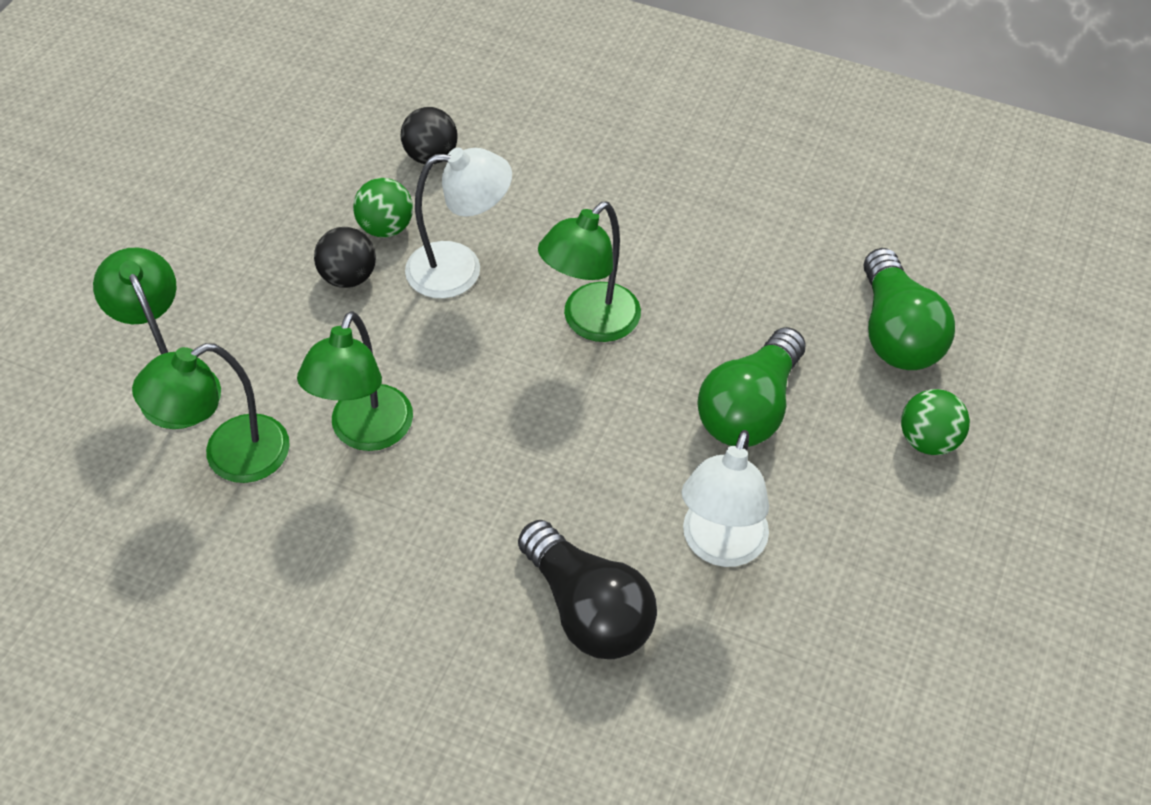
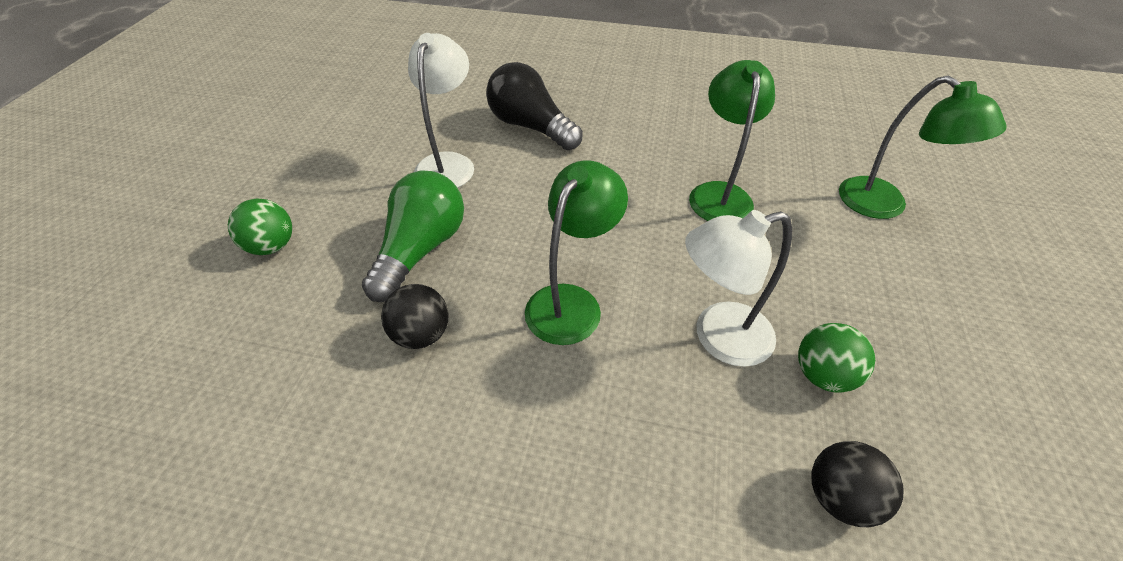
camera: 170 degrees right, 5 degrees down
green lamp [132,343,290,483] -> none
black ball [314,227,376,288] -> black ball moved to [381,284,449,349]
green light bulb [864,248,955,370] -> none

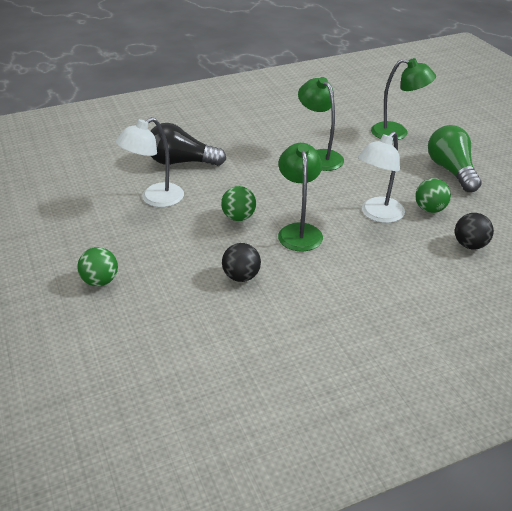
camera: 35 degrees left, 10 degrees down
green light bulb [362,171,464,302] -> green light bulb moved to [428,125,482,192]
white lamp [408,33,474,188] -> white lamp turned 105 degrees counterclockwise [116,117,184,207]
none -> green ball [221,186,256,221]

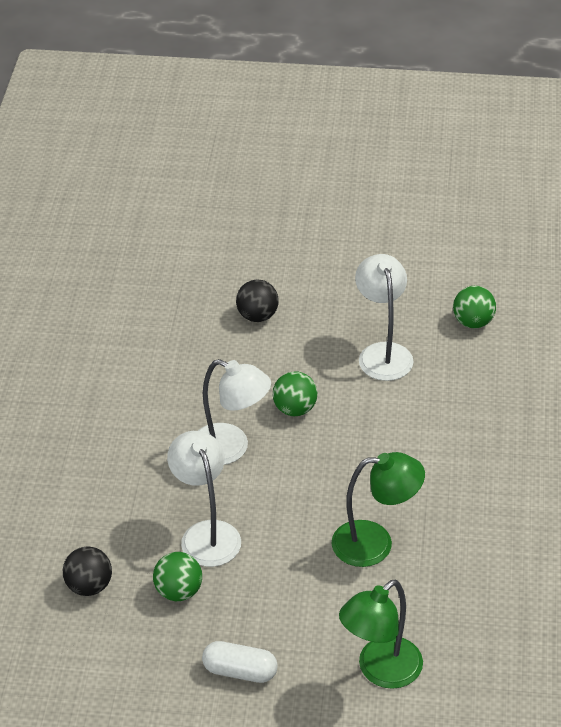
camera: 120 degrees right, 5 degrees up
green ball [77,247,118,287] -> green ball moved to [453,286,496,328]
black light bulb [151,123,226,166] -> none
black ball [222,243,261,282] -> black ball moved to [236,280,279,322]
green lamp [278,143,323,252] -> white lamp [198,359,271,465]
green light bulb [428,125,482,192] -> white capsule [202,641,278,683]

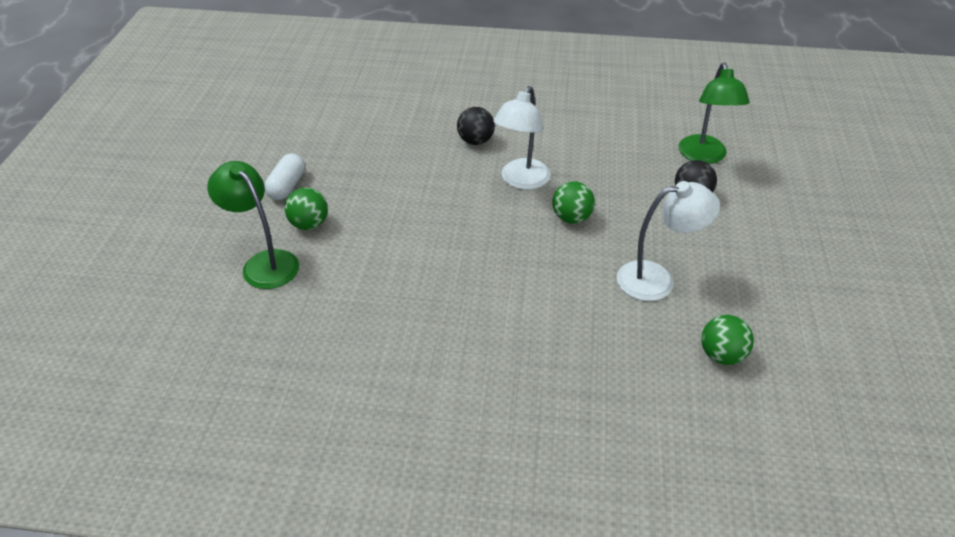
camera: 90 degrees right, 0 degrees up
black ball [63,546,112,596] -> black ball moved to [457,107,495,145]
green ball [153,552,202,601] -> green ball moved to [284,188,328,230]
white lamp [167,431,241,567] -> none
green lamp [331,452,425,567] -> green lamp moved to [678,62,750,164]

